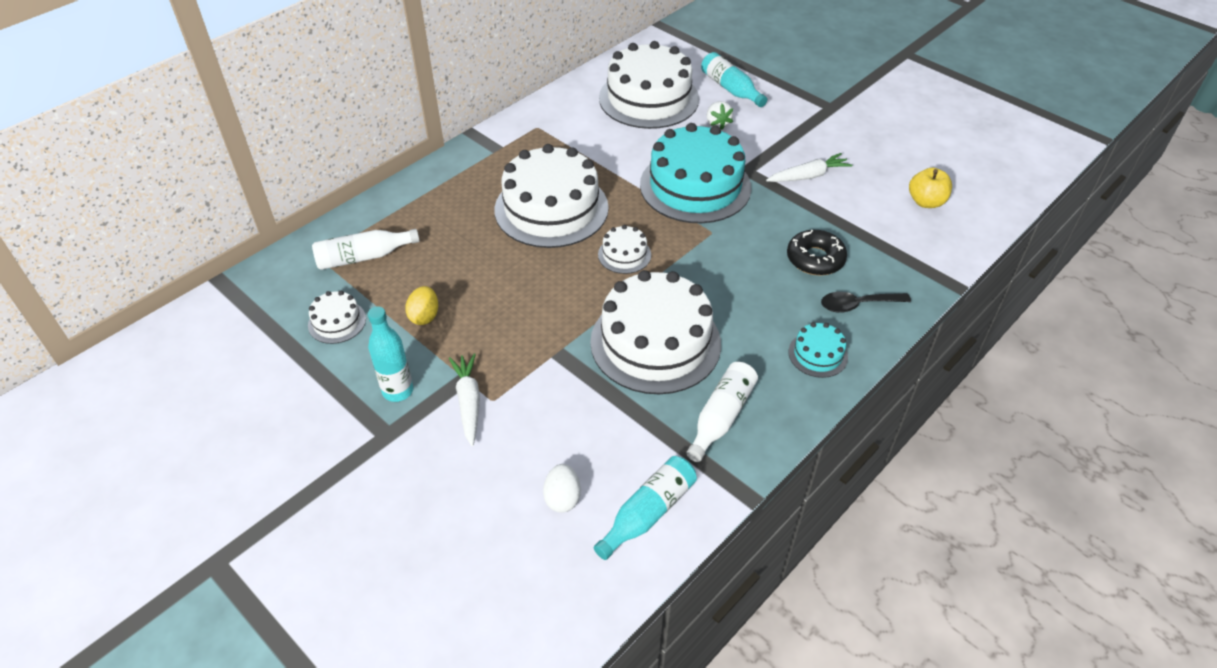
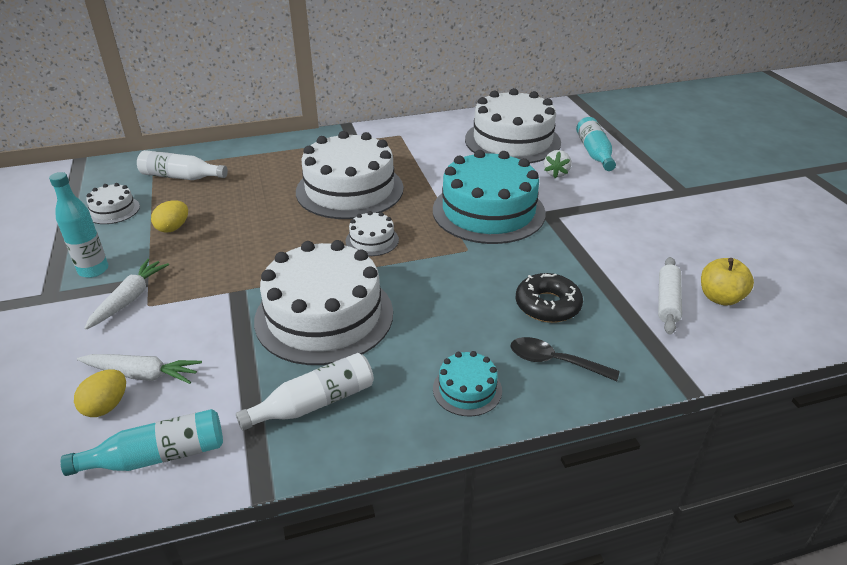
camera: 30 degrees right, 10 degrees down
white egg [543,464,581,513] -> yellow egg [74,369,126,417]
white carrot [766,153,852,182] -> white carrot moved to [77,354,202,384]
none -> white rolling pin [658,257,682,335]

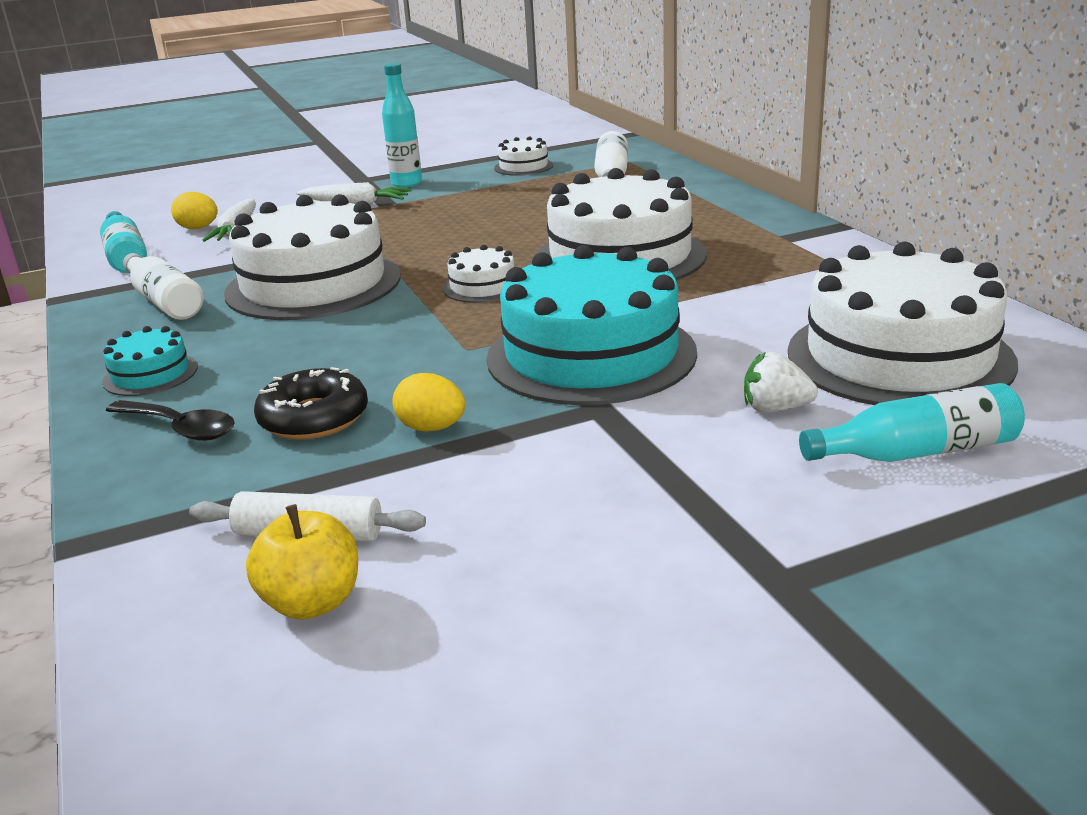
camera: 85 degrees right, 10 degrees down
yellow egg [151,200,188,233] -> yellow egg moved to [392,373,465,432]
black spoon [511,337,620,381] -> black spoon turned 105 degrees clockwise [106,400,235,441]

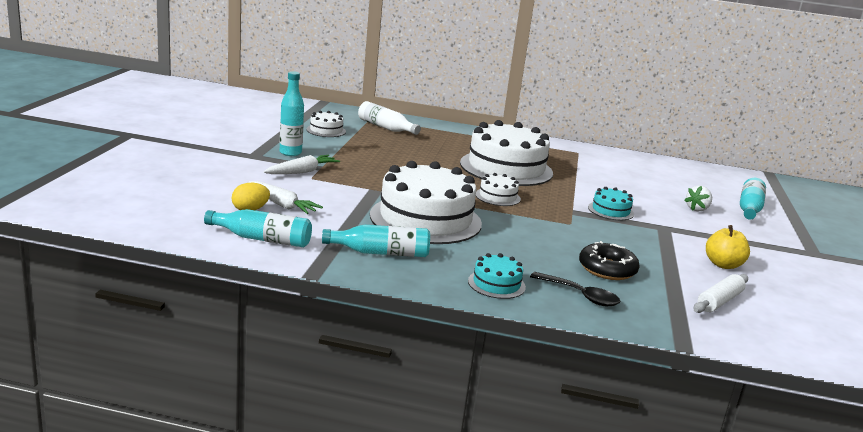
camera: 60 degrees left, 5 degrees down
black spoon [106,400,235,441] -> black spoon turned 60 degrees clockwise [530,272,621,306]
white bottle [123,253,204,320] -> turquoise bottle [322,225,430,257]
yellow apple [246,504,358,620] -> yellow apple moved to [706,225,750,269]
yellow egg [392,373,465,432] -> none
turquoise cake [487,245,697,405] -> turquoise cake [588,187,634,220], size x0.45
white cake [788,242,1018,405] -> none

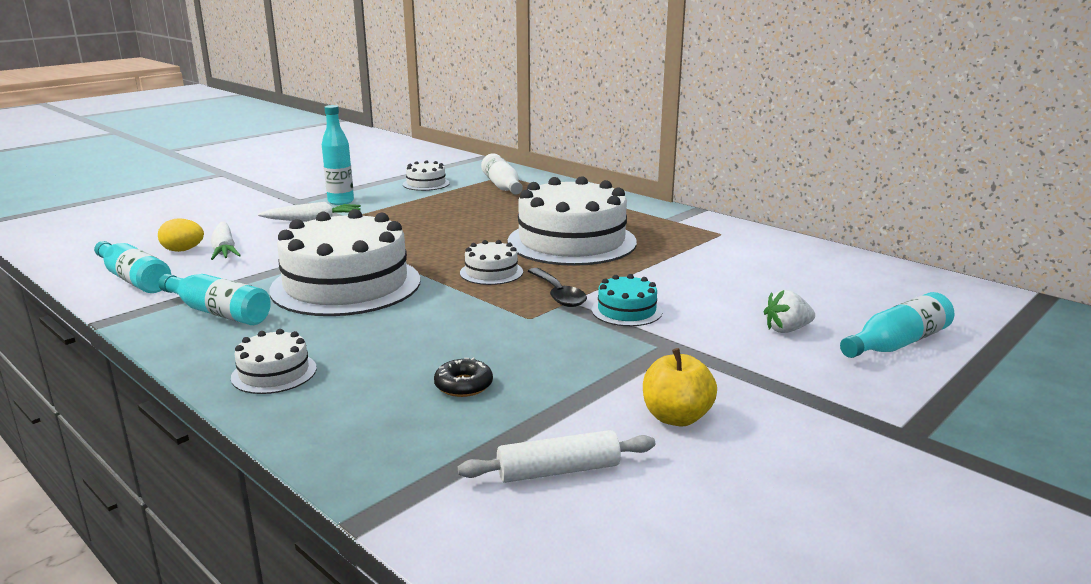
camera: 35 degrees right, 0 degrees up
turquoise cake [468,253,526,299] -> white cake [231,329,317,394]
black spoon [530,272,621,306] -> black spoon moved to [528,268,587,307]
black donut [579,241,640,280] -> black donut [434,357,493,397], size x0.63

